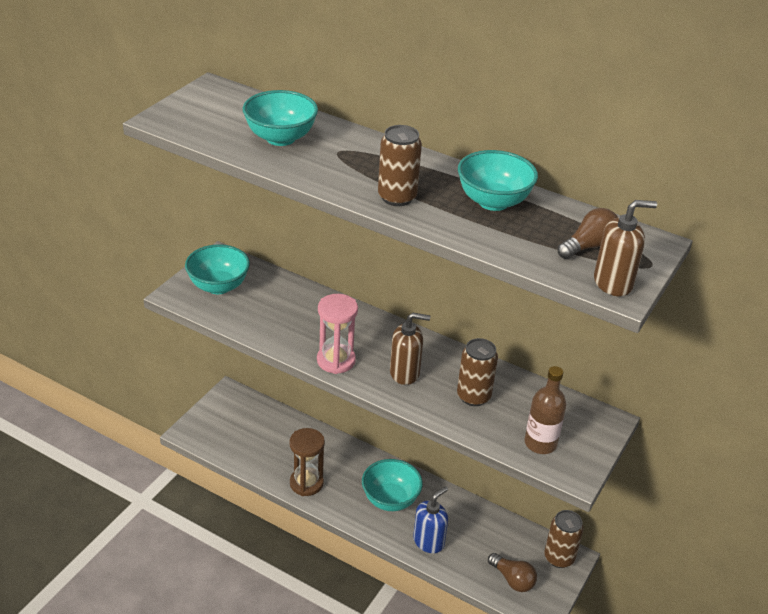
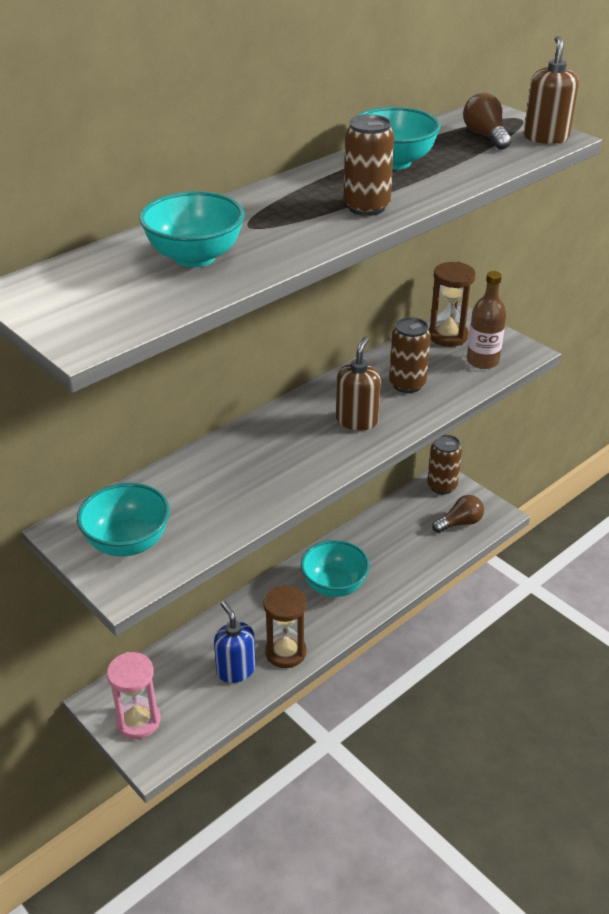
camera: 70 degrees left, 0 degrees up
pink hourglass [317,294,358,374] -> pink hourglass moved to [107,652,160,739]
blue soap dispenser [413,486,448,553] -> blue soap dispenser moved to [214,601,256,683]
none -> brown hourglass [429,262,476,347]

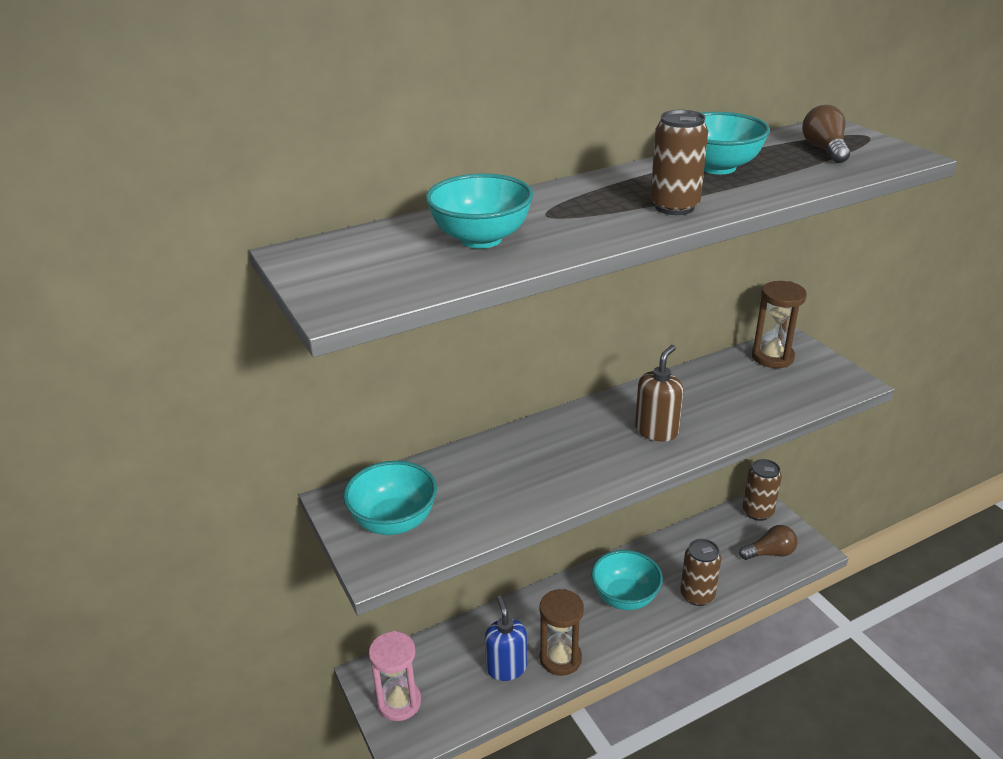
camera: 15 degrees right, 5 degrees down
brown can [389,317,431,393] -> brown can moved to [680,539,721,606]
brown bottle [467,271,506,369] -> none
brown soap dispenser [524,36,579,144] -> none

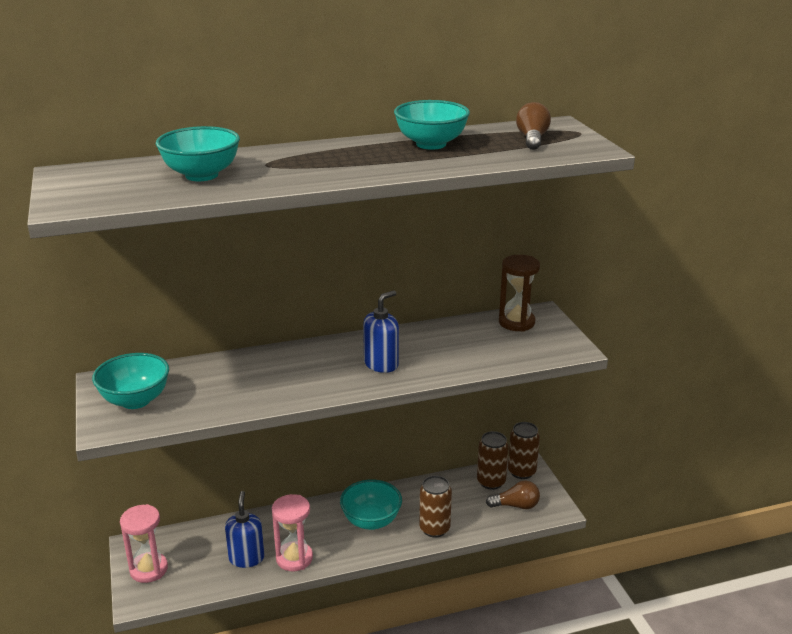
camera: 10 degrees right, 5 degrees down
brown hourglass [539,589,584,676] -> pink hourglass [272,494,313,571]
brown soap dispenser [635,345,683,442] -> blue soap dispenser [363,290,399,373]
brown can [650,110,708,215] -> brown can moved to [477,431,509,490]

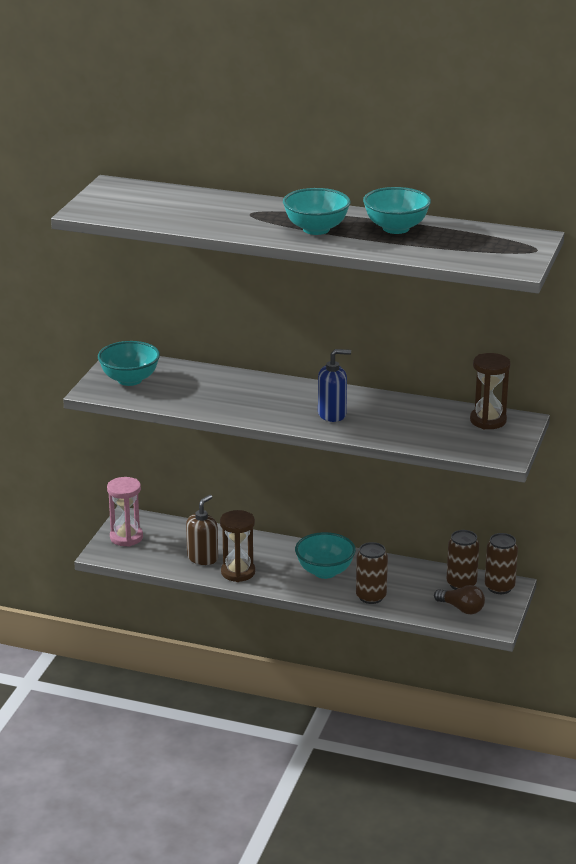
camera: 35 degrees right, 0 degrees up
turquoise bowl [156,126,240,181] -> turquoise bowl moved to [283,188,350,235]
blue soap dispenser [225,491,265,568] -> brown soap dispenser [186,495,218,565]
pink hourglass [272,494,313,571] -> brown hourglass [220,510,255,582]
brown light bulb [516,102,551,150] -> none

